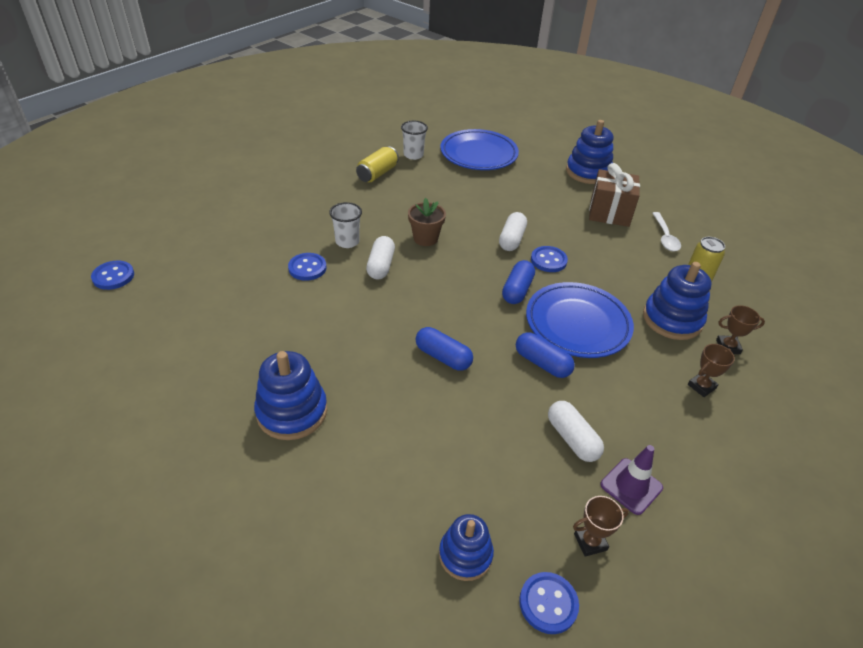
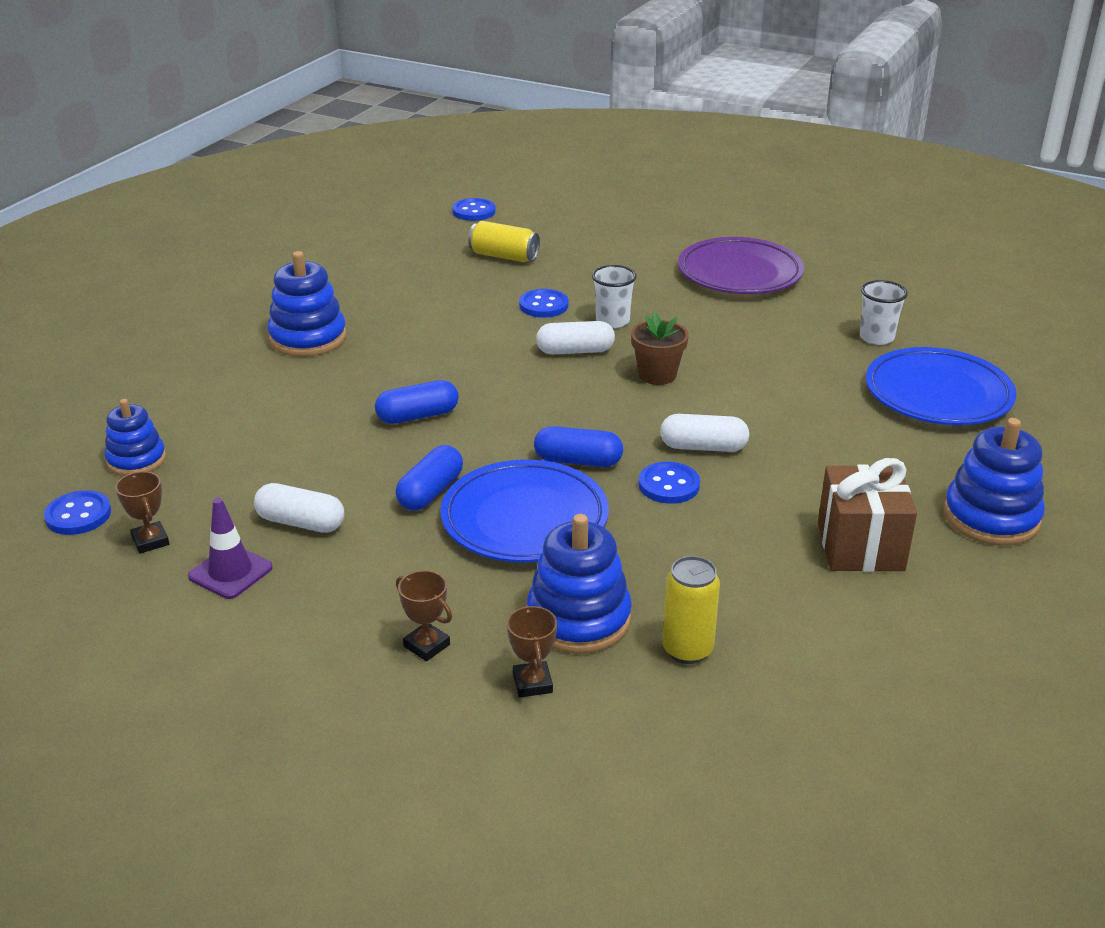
camera: 80 degrees right, 10 degrees down
yellow can [356,146,399,182] -> yellow can moved to [468,221,540,262]
blue capsule [415,327,473,371] -> blue capsule turned 45 degrees clockwise [375,380,459,424]
white capsule [548,401,604,462] -> white capsule turned 60 degrees clockwise [254,483,344,533]
white spoon [652,212,681,252] -> none
none -> purple plate [678,237,804,294]

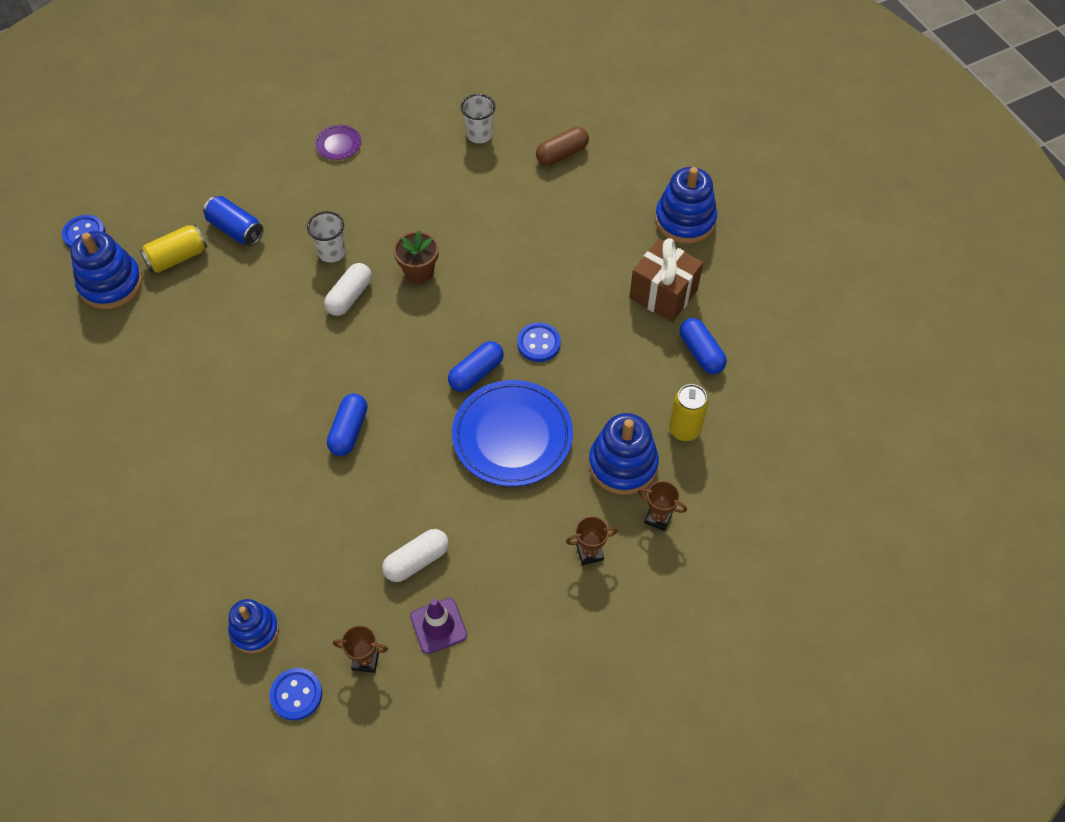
camera: 55 degrees left, 25 degrees up
blue stacking toy [267,251,346,357] -> blue stacking toy moved to [70,231,143,309]
blue capsule [395,445,463,511] -> blue capsule moved to [680,318,727,374]
blue button [519,289,568,318] -> none
white capsule [660,414,749,452] -> none
purple plate [678,237,804,294] -> purple plate [315,125,361,160], size x0.45
blue plate [866,347,1016,425] -> brown capsule [536,127,589,166]
none -> blue can [203,196,263,246]

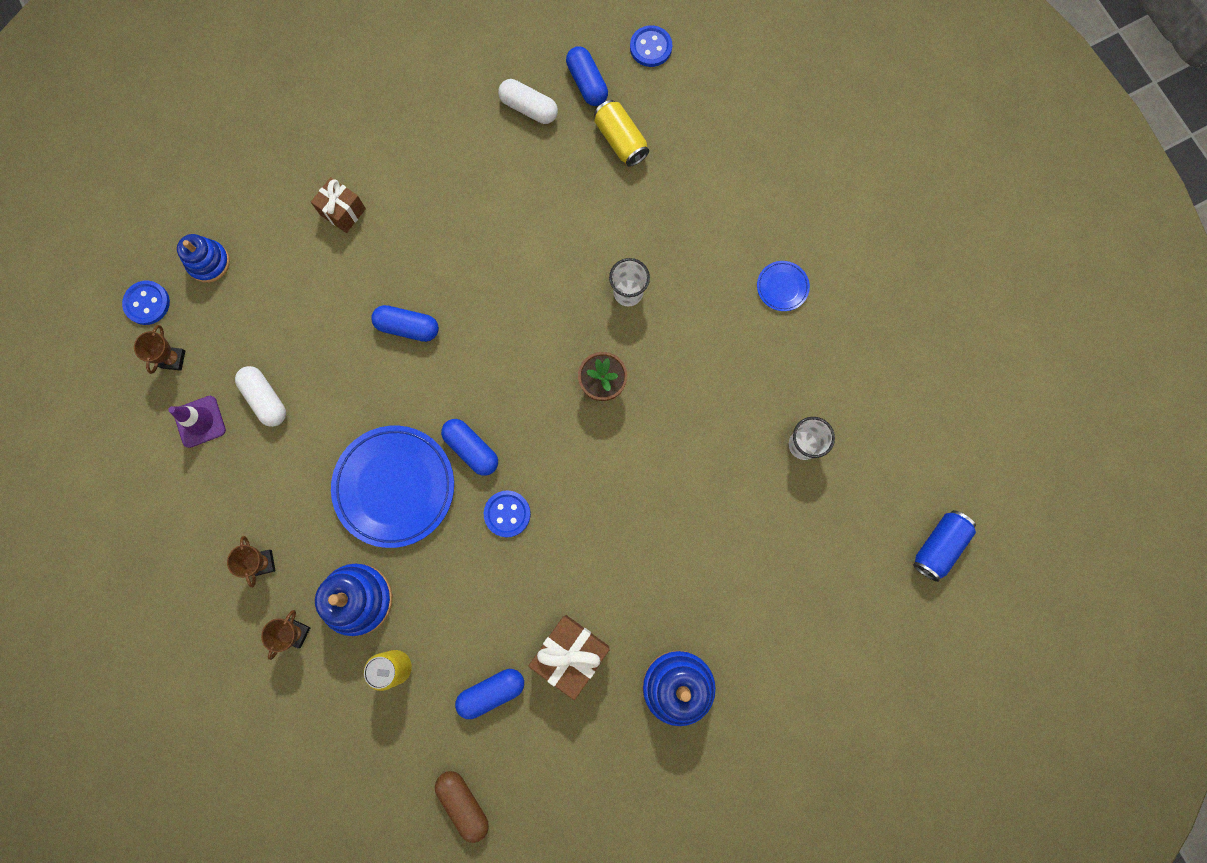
camera: 90 degrees right, 20 degrees up
blue stacking toy [70,231,143,309] -> blue capsule [566,46,608,106]
blue can [203,196,263,246] -> blue can moved to [913,510,976,582]
purple plate [315,125,361,160] -> blue plate [757,261,810,311]
white capsule [324,263,372,316] -> white capsule moved to [498,79,558,124]
brown capsule [536,127,589,166] -> brown capsule moved to [435,771,489,843]
none -> brown gift [311,177,366,233]

